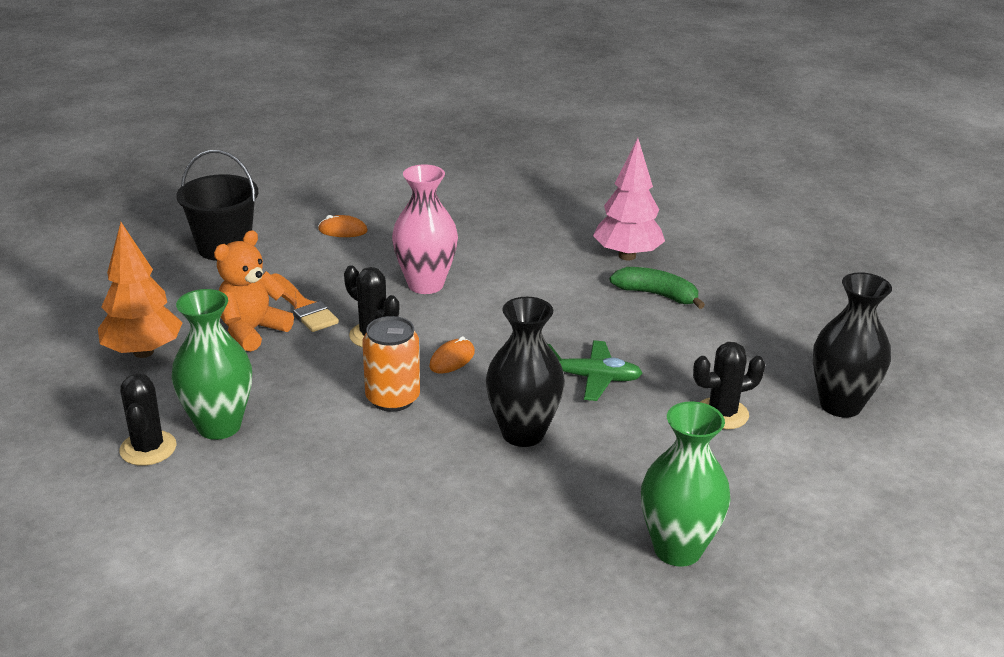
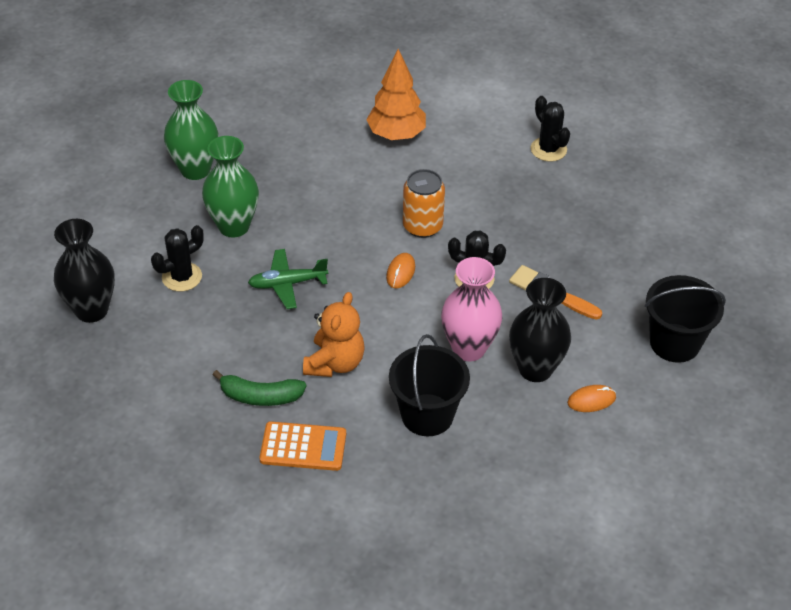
camera: 160 degrees right, 15 degrees up
orange tree [98,222,183,358] -> orange tree moved to [366,49,426,140]
green vase [171,289,252,440] -> green vase moved to [202,136,259,237]
orange teddy bear [214,230,294,352] -> orange teddy bear moved to [303,292,365,377]
black vase [486,297,565,447] -> black vase moved to [509,278,571,382]
pink tree [593,138,665,260] -> orange calculator [259,421,346,471]
none -> black bucket [389,334,470,436]

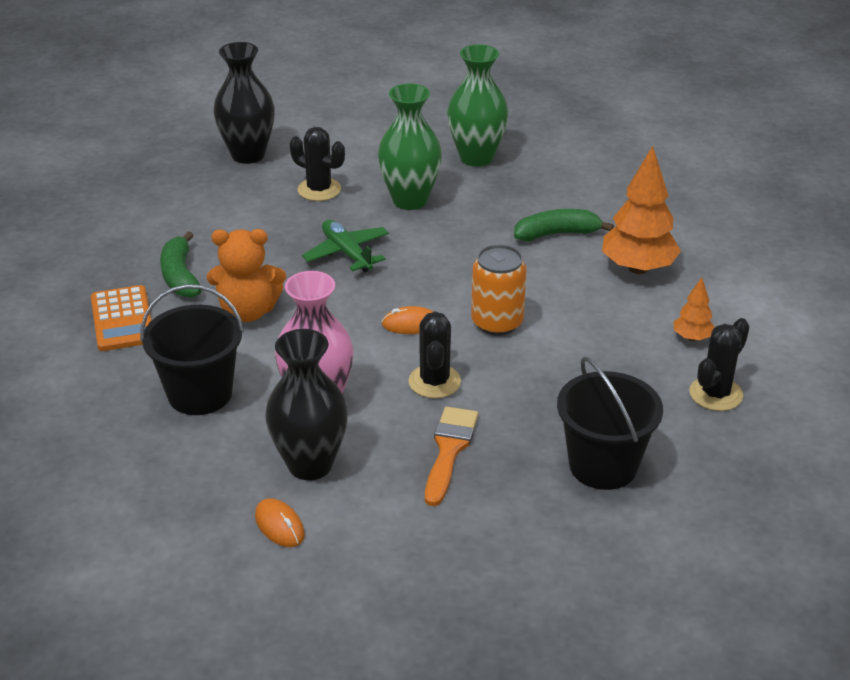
camera: 70 degrees right, 10 degrees down
black bucket [645,275,726,363] -> black bucket moved to [557,357,663,490]
none -> green banana [514,209,614,241]
none -> orange tree [673,277,715,341]

